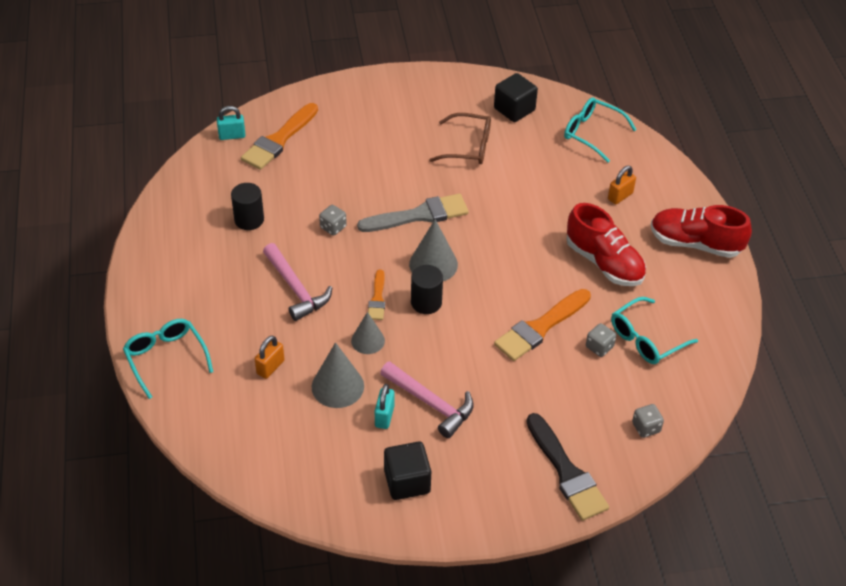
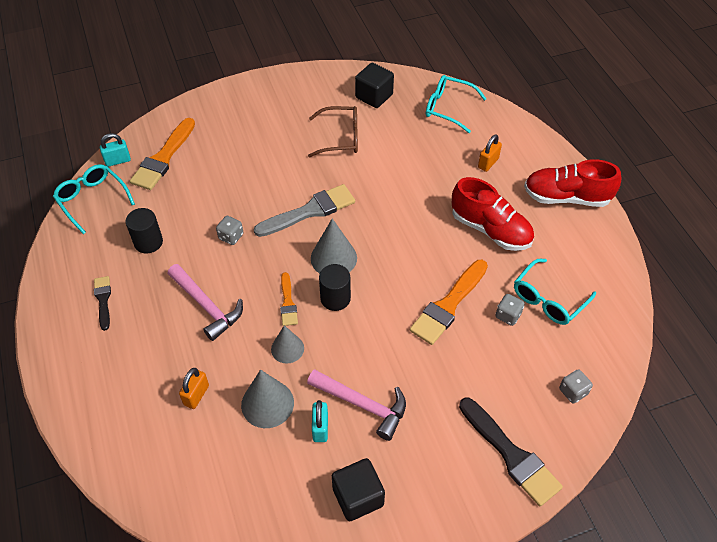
camera: 10 degrees left, 5 degrees up
turquoise glasses [123,319,213,399] -> turquoise glasses moved to [53,164,135,234]
none -> black brush [94,276,111,331]

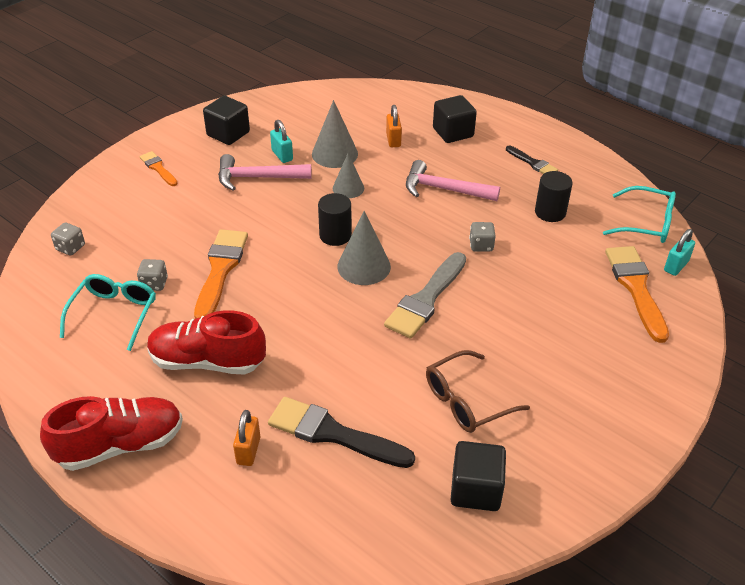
camera: 150 degrees right, 10 degrees down
orange brush [280,272,298,326] -> orange brush moved to [140,151,178,186]
turquoise glasses [426,75,486,133] -> none
black brush [459,397,563,506] -> black brush moved to [268,397,415,468]
none -> black cube [433,95,477,143]

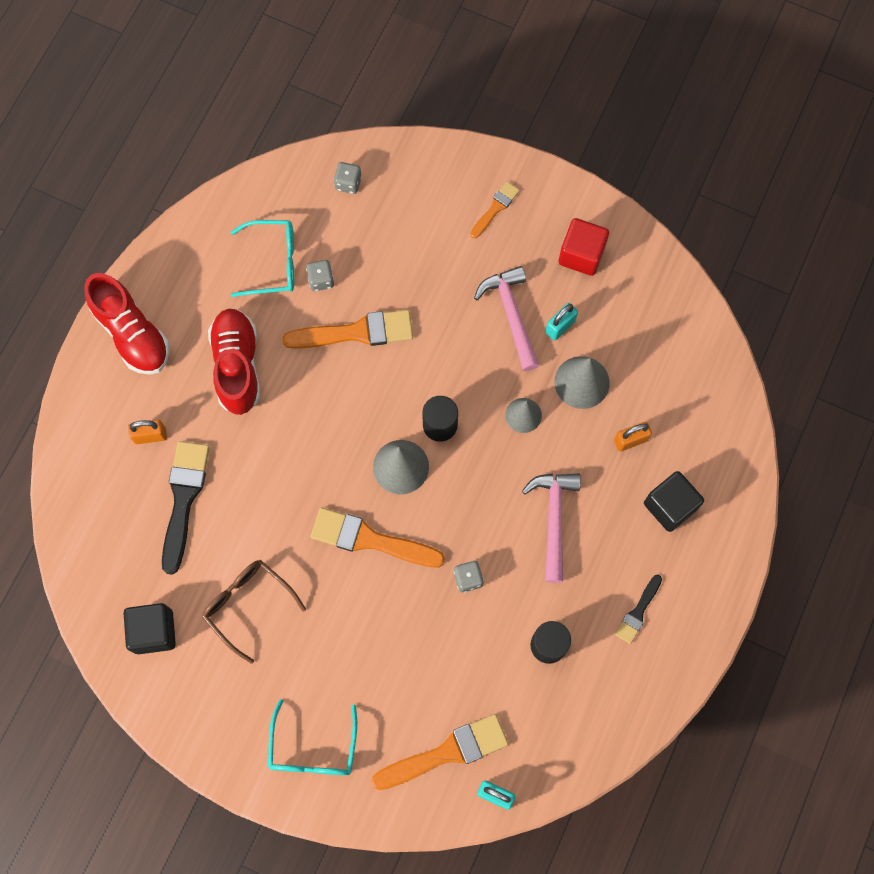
camera: 75 degrees right, 30 degrees up
black cube [203,96,250,145] -> red cube [559,218,609,276]
grey brush [384,252,466,339] -> orange brush [311,508,445,568]
turquoise glasses [603,186,676,243] -> turquoise glasses moved to [268,699,357,775]

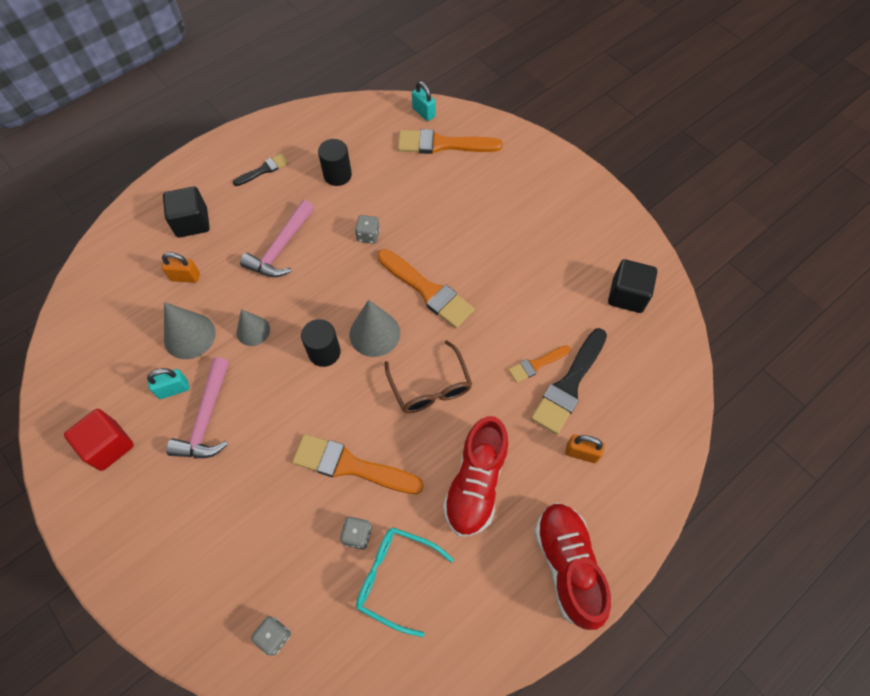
camera: 155 degrees left, 10 degrees down
brown glasses [202,560,306,664] -> brown glasses moved to [384,340,472,413]
turquoise glasses [268,699,357,775] -> none
orange brush [470,182,520,238] -> orange brush moved to [508,345,571,383]

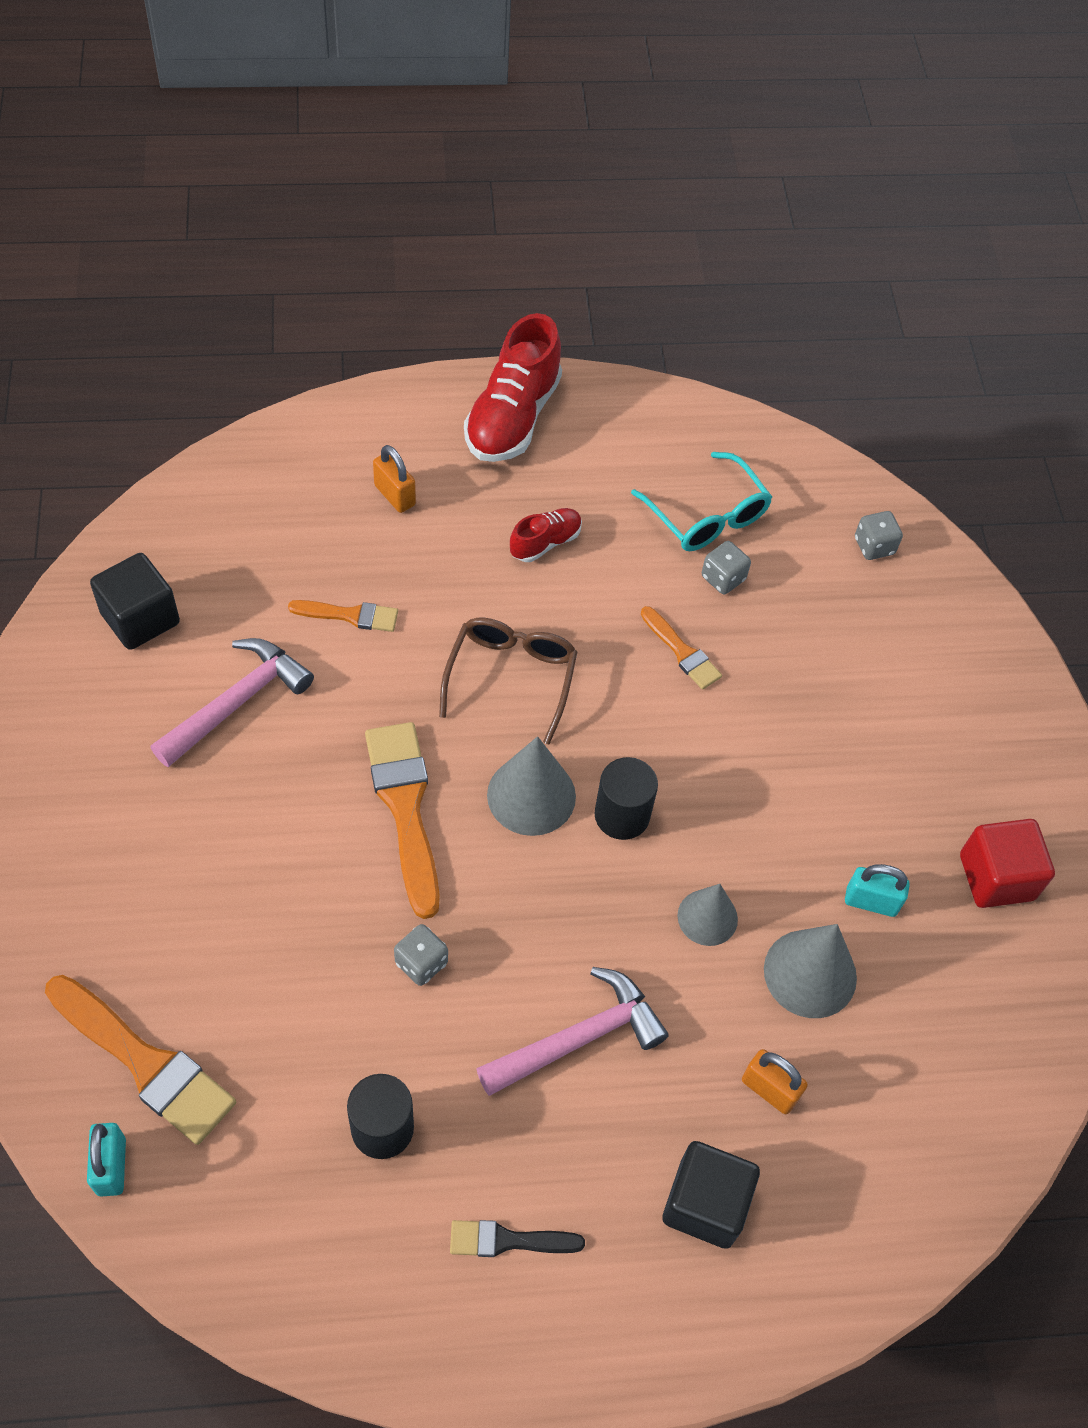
camera: 150 degrees left, 5 degrees down
pink hammer [166,357,229,459] -> pink hammer moved to [150,638,314,767]
orange brush [292,434,424,494] -> orange brush [641,606,722,690], size x0.55
red shoe [443,416,508,536] -> red shoe [510,508,582,562], size x0.52
black brush [531,328,607,435] -> none

